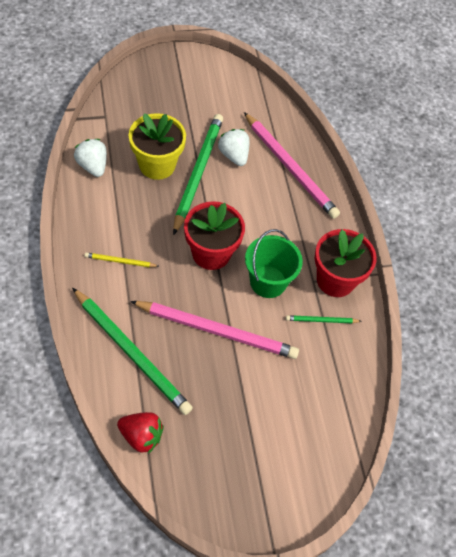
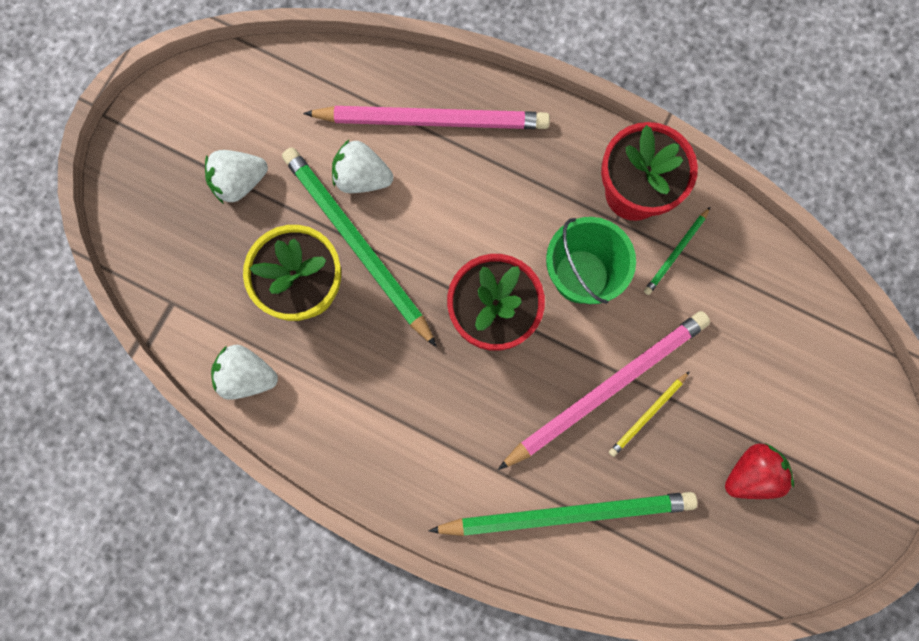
camera: 45 degrees left, 20 degrees up
yellow pencil [85,252,160,267] -> yellow pencil moved to [609,371,690,457]
red strawberry [117,412,164,454] -> red strawberry moved to [725,443,794,499]
none -> white strawberry [205,150,268,204]

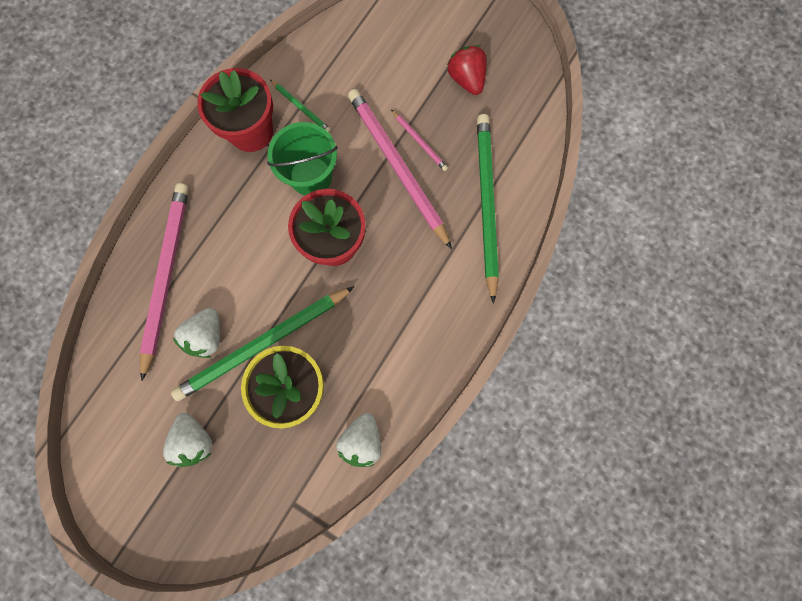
camera: 85 degrees left, 0 degrees up
yellow pencil [609,371,690,457] -> pink pencil [391,110,448,171]

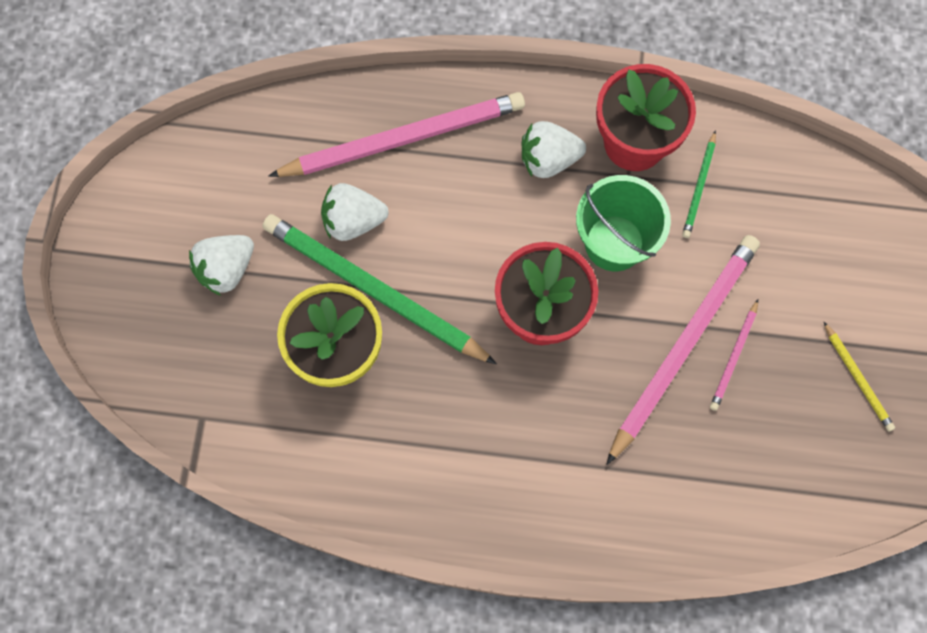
camera: 65 degrees right, 5 degrees down
white strawberry [336,413,381,467] -> white strawberry moved to [522,121,586,178]
red strawberry [447,45,487,95] -> yellow pencil [824,322,895,432]
green pencil [477,114,499,304] -> none

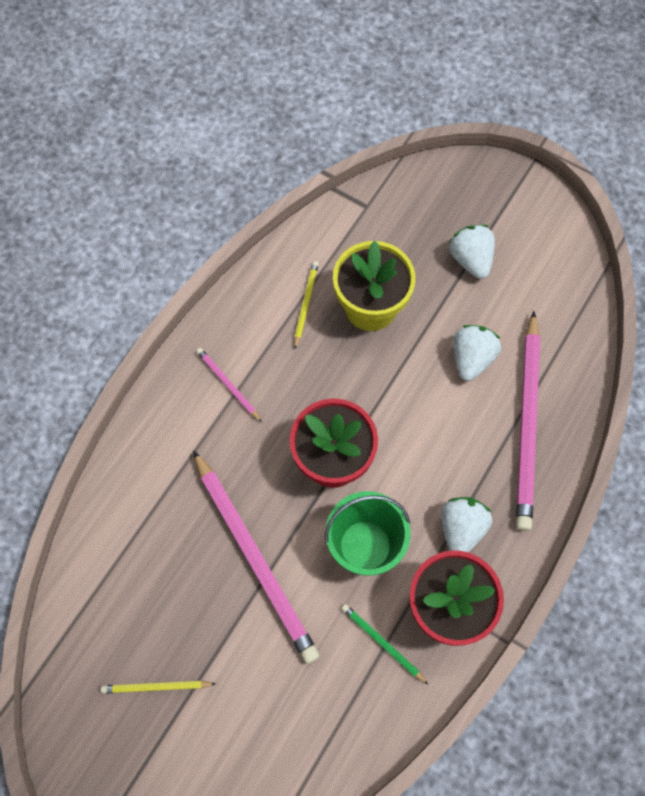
camera: 115 degrees right, 5 degrees down
green pencil [263,214,497,364] -> none
pink pencil [710,300,758,411] -> pink pencil moved to [196,348,262,422]
none -> yellow pencil [294,261,319,349]

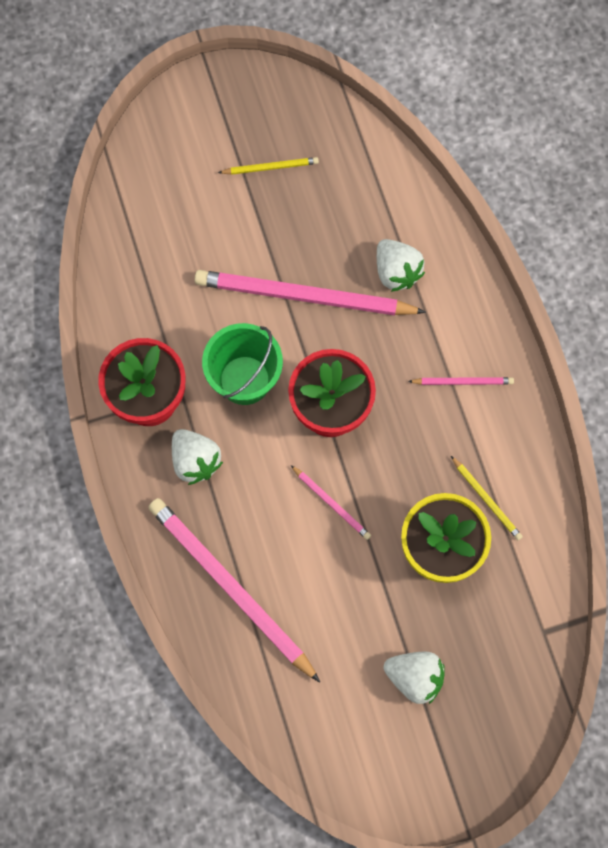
camera: 130 degrees right, 5 degrees up
yellow pencil [101,681,216,693] -> yellow pencil turned 45 degrees clockwise [218,157,319,175]
green pencil [341,604,428,684] -> none
white strawberry [453,325,501,381] -> white strawberry moved to [377,239,425,292]
none -> pink pencil [291,465,371,540]

